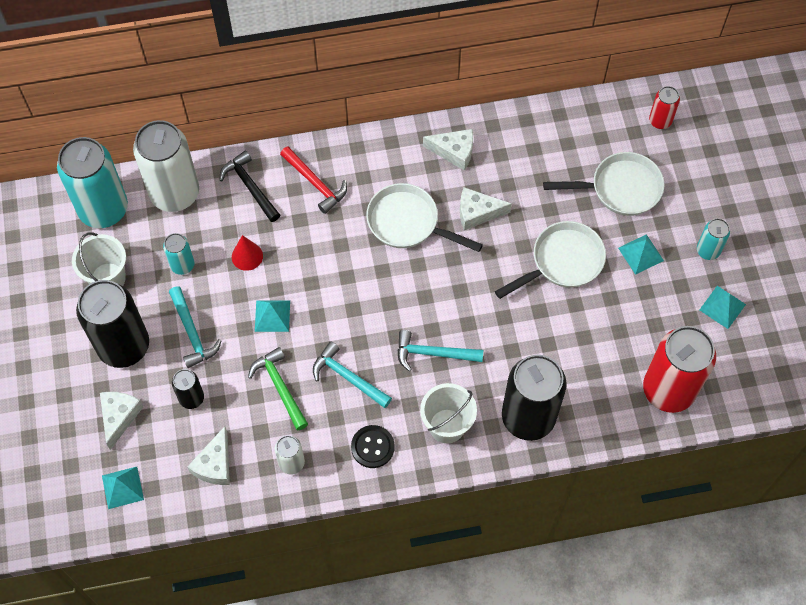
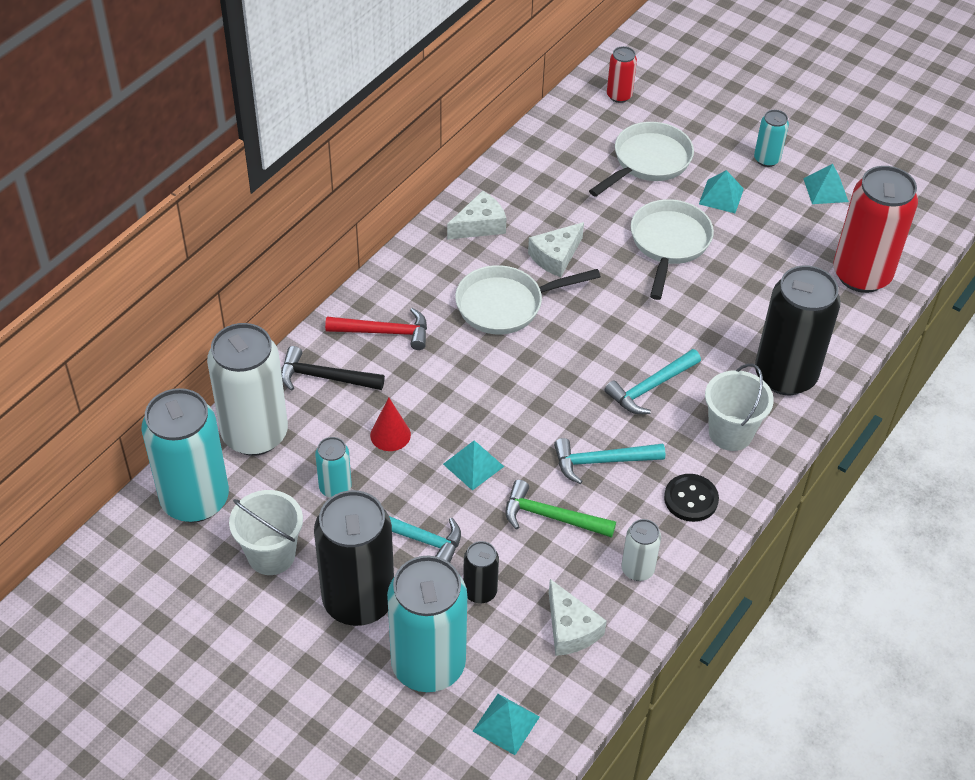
camera: 45 degrees left, 15 degrees down
white cheese [100,392,144,450] -> turquoise can [387,556,467,692]

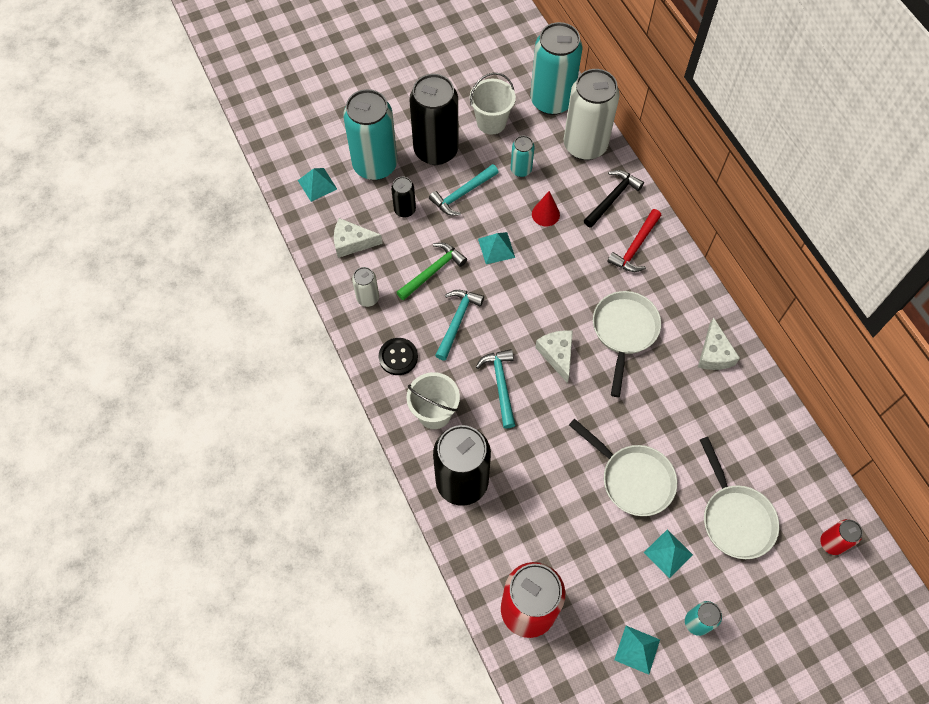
camera: 120 degrees right, 15 degrees up
white cheese [528,222,584,277] -> white cheese moved to [535,330,573,383]

